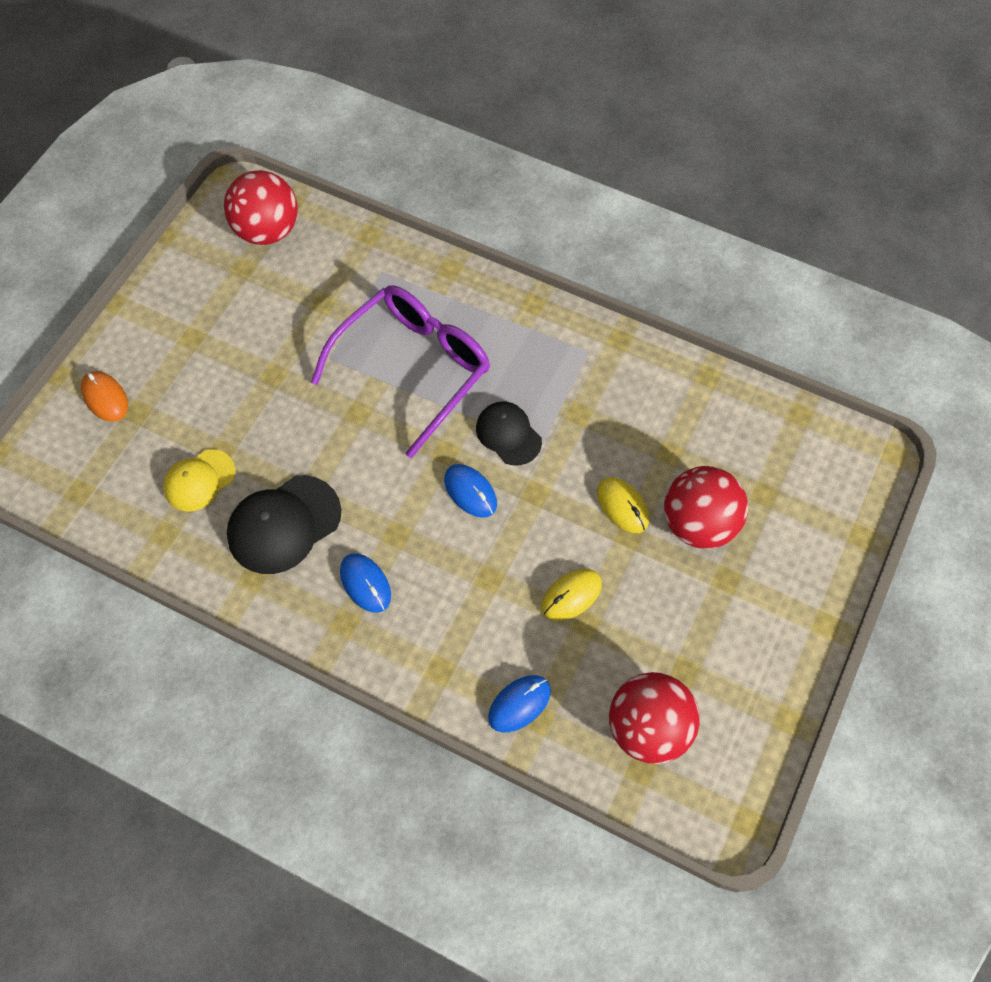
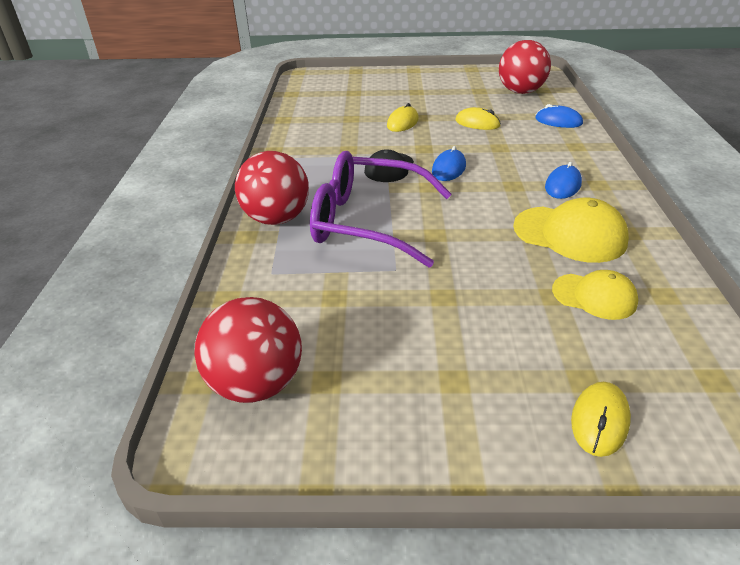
camera: 115 degrees left, 25 degrees down
orange mouse [81,371,128,422] -> yellow mouse [571,382,631,457]
black cap [227,475,341,574] -> yellow cap [513,197,629,263]
red ball [664,466,748,549] -> red ball moved to [235,151,309,225]

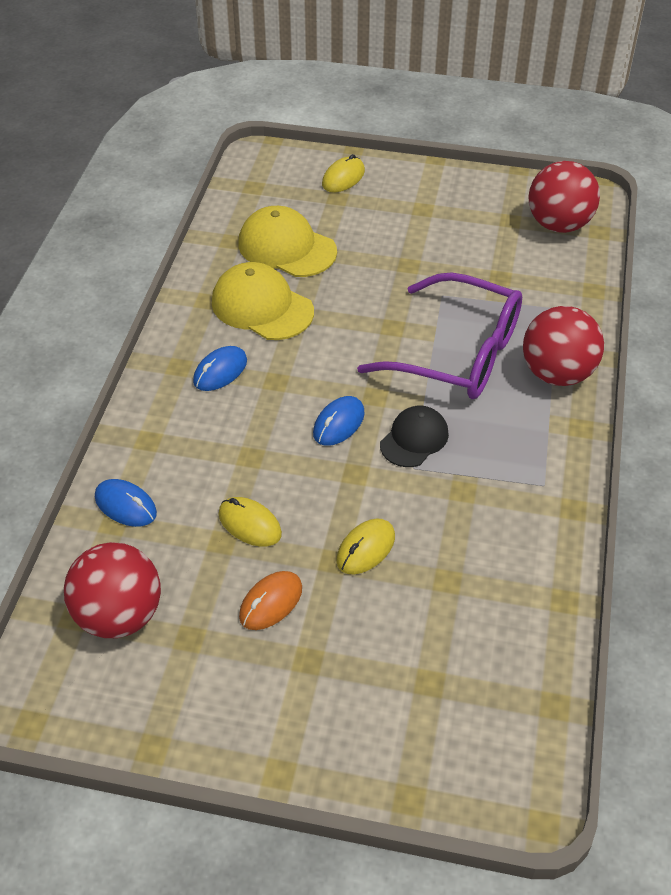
camera: 170 degrees left, 10 degrees up
yellow cap [552,270,638,320] -> yellow cap [238,206,337,277], size x1.55
none -> orange mouse [239,571,302,630]

